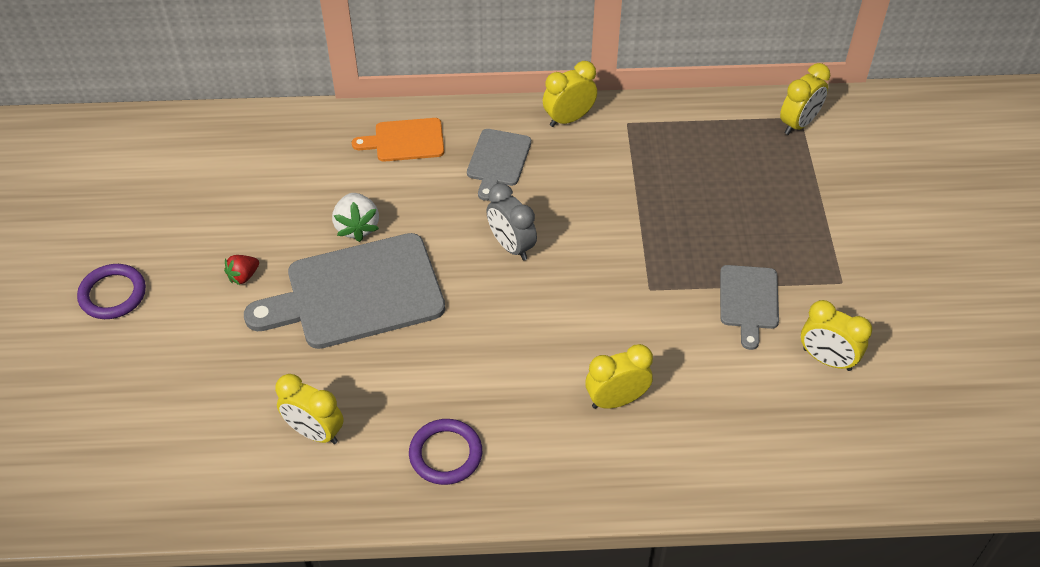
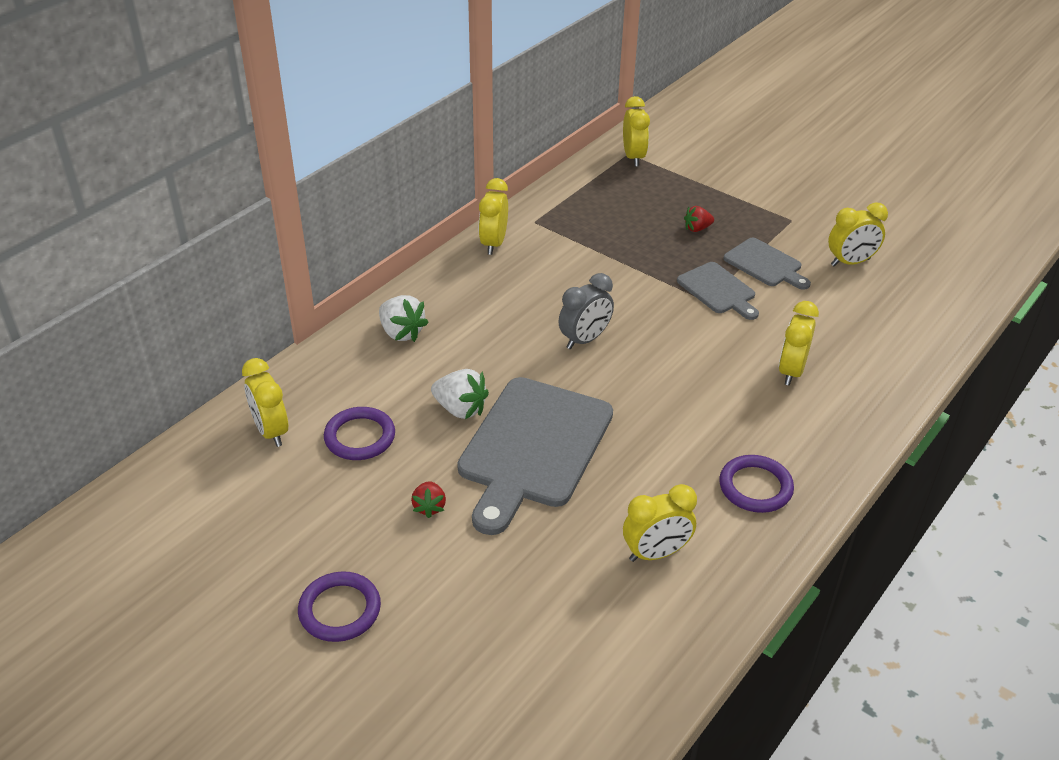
camera: 50 degrees left, 10 degrees down
orange cutting board [352,118,444,162] -> white strawberry [379,295,429,342]
grey cutting board [467,129,531,201] -> grey cutting board moved to [677,262,759,320]
grey clock [486,183,537,261] -> grey clock turned 45 degrees counterclockwise [559,273,614,349]
none -> yellow clock [242,358,288,447]
none -> purple ring [324,407,395,460]
none -> red strawberry [684,206,714,232]

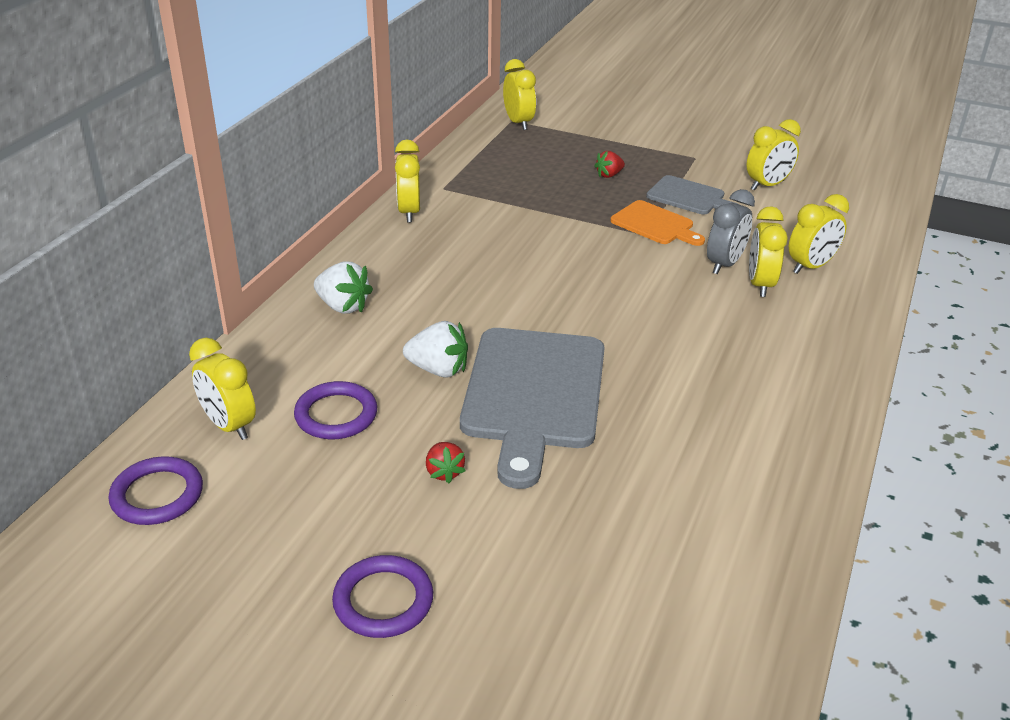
camera: 15 degrees left, 5 degrees down
grey clock [559,273,614,349] -> grey clock moved to [707,189,755,274]
yellow clock [623,484,697,562] -> yellow clock moved to [789,194,849,274]
grey cutting board [677,262,759,320] -> orange cutting board [610,200,705,246]
purple ring [719,455,794,513] -> purple ring moved to [109,456,203,525]

